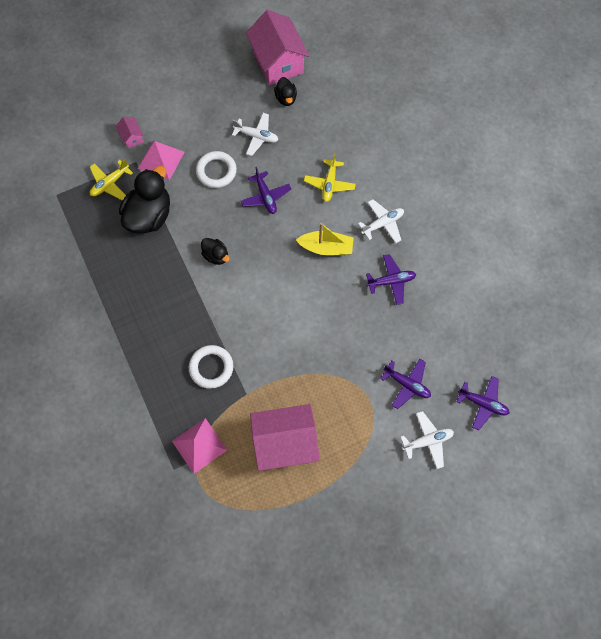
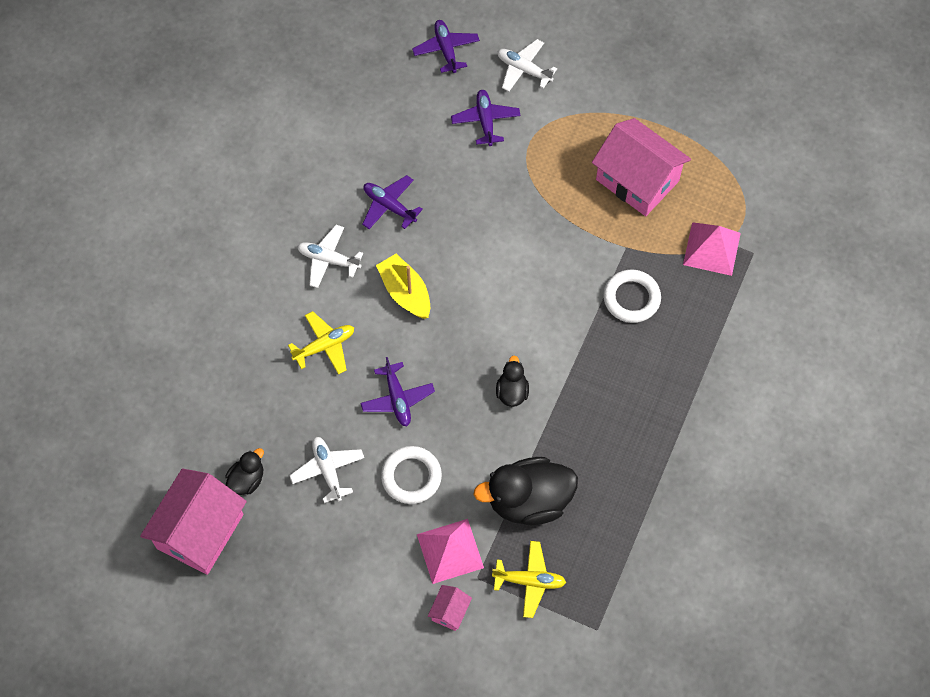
camera: 130 degrees left, 5 degrees down
purple plane [241,167,291,214] -> purple plane turned 135 degrees clockwise [360,357,435,426]

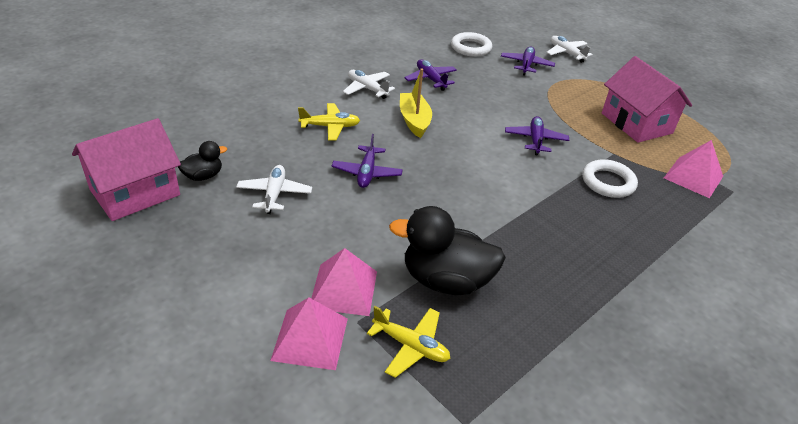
camera: 20 degrees right, 25 degrees down
white ring [381,446,442,504] -> white ring moved to [451,32,492,57]
purple plane [412,20,480,73] -> purple plane moved to [505,116,569,155]
pink house [428,585,472,631] -> pink pyramid [270,297,348,370]
black duck [496,355,529,407] -> none

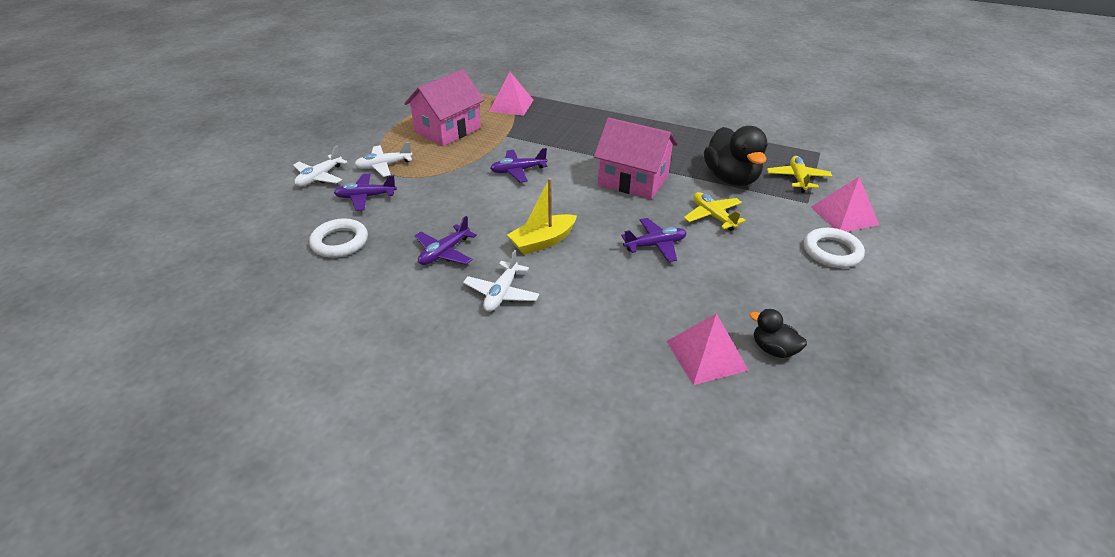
camera: 110 degrees left, 0 degrees up
pink house [72,118,181,221] -> pink house moved to [594,118,678,199]
white plane [236,165,312,214] -> white plane moved to [354,142,412,177]
yellow plane [298,103,360,141] -> yellow plane moved to [684,192,746,231]
pink pyramid [311,248,377,316] -> pink pyramid moved to [666,313,749,385]
white ring [582,159,638,198] -> white ring moved to [804,228,865,268]

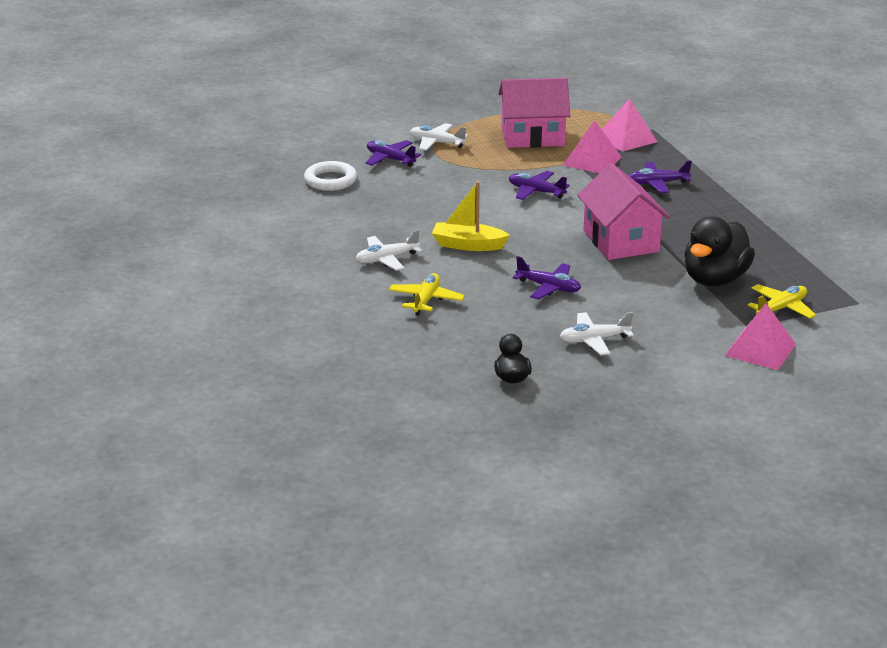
camera: 45 degrees right, 10 degrees down
white plane [293,146,347,186] -> white plane moved to [560,312,634,355]
purple plane [415,216,477,265] -> purple plane moved to [629,161,692,193]
pink pyramid [666,313,749,385] -> pink pyramid moved to [563,120,622,173]
yellow plane [684,192,746,231] -> yellow plane moved to [389,273,465,316]
white ring [804,228,865,268] -> none

